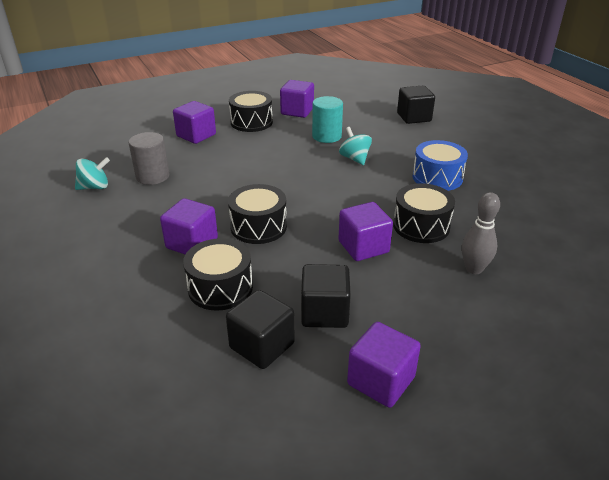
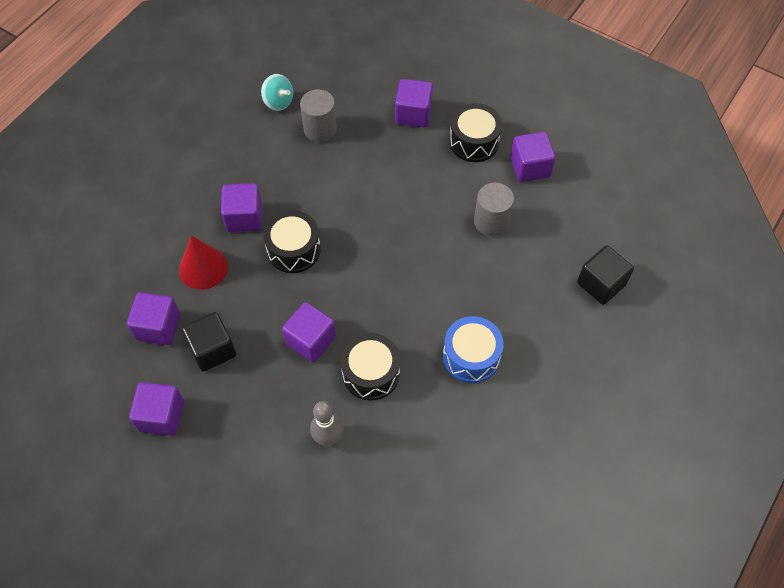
camera: 60 degrees right, 25 degrees up
black drum [183,238,253,311] -> red cone [179,235,228,290]
black cube [226,290,295,369] -> purple cube [127,292,180,345]
turquoise cylinder [312,96,343,143] -> grey cylinder [474,183,514,236]
turquoise spinning top [339,127,372,165] -> none

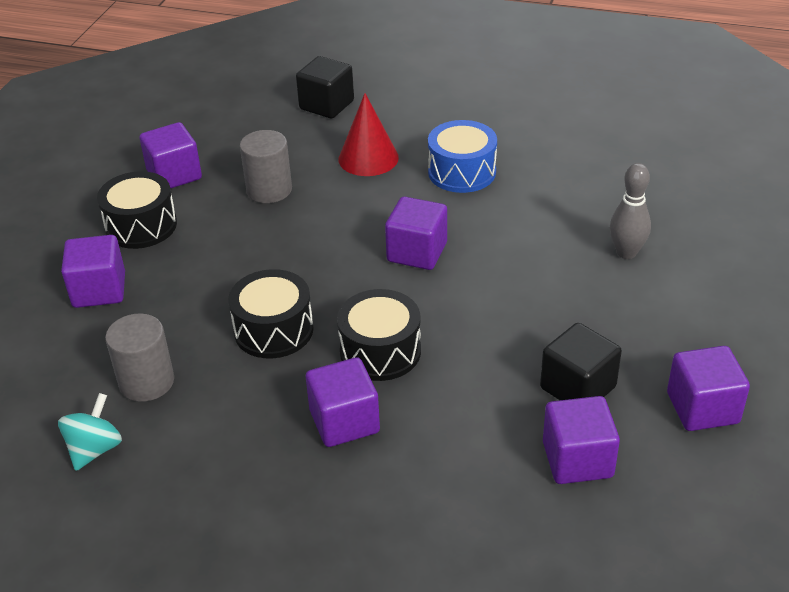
camera: 105 degrees left, 20 degrees down
red cone [179,235,228,290] -> red cone moved to [339,93,399,176]
purple cube [282,302,336,363] -> purple cube moved to [385,197,447,270]
black drum [341,333,400,401] -> black drum moved to [228,269,313,358]

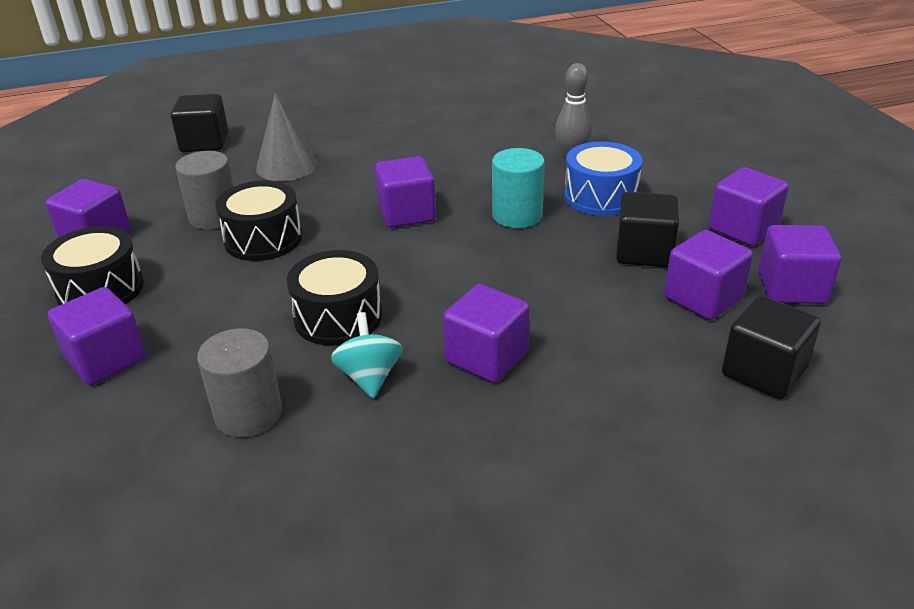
camera: 35 degrees left, 5 degrees down
turquoise spinning top [58,393,122,471] -> turquoise spinning top moved to [331,312,403,399]
black drum [337,289,421,381] -> black drum moved to [215,181,302,261]
red cone [339,93,399,176] -> grey cone [256,93,318,181]
blue drum [428,120,497,193] -> blue drum moved to [564,142,642,216]
none -> turquoise cylinder [492,148,545,228]
none -> black cube [722,296,821,399]
none -> purple cube [758,225,841,304]

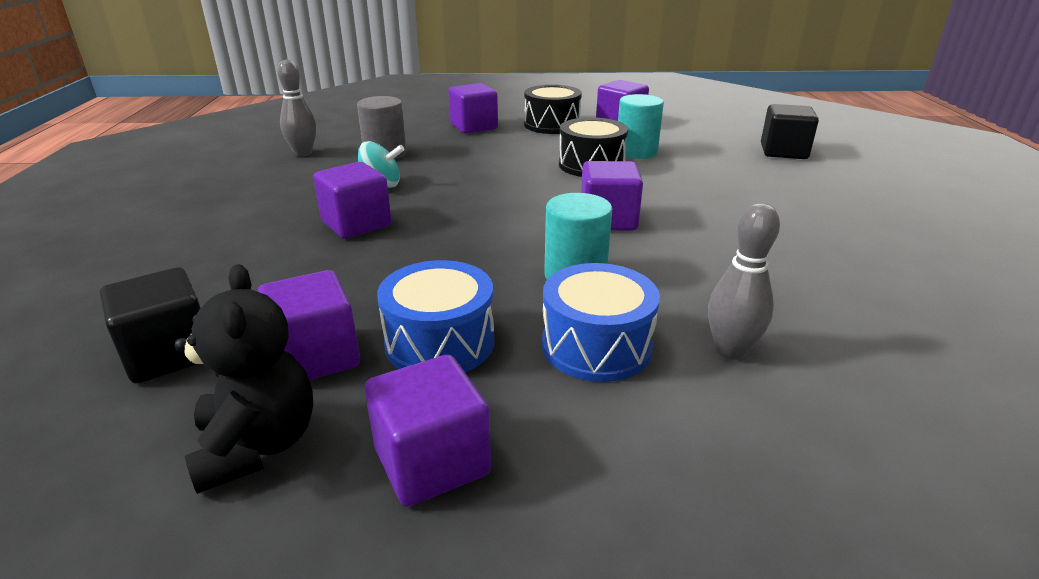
camera: 105 degrees right, 5 degrees down
grey cylinder [175,151,234,230] -> turquoise cylinder [618,94,664,159]
grey cone [256,93,318,181] -> none
black drum [287,250,382,346] -> none
black cube [616,192,679,267] -> blue drum [377,260,494,372]
purple cube [758,225,841,304] -> black teddy bear [175,264,313,494]
none -> grey bowling pin [277,60,316,156]

